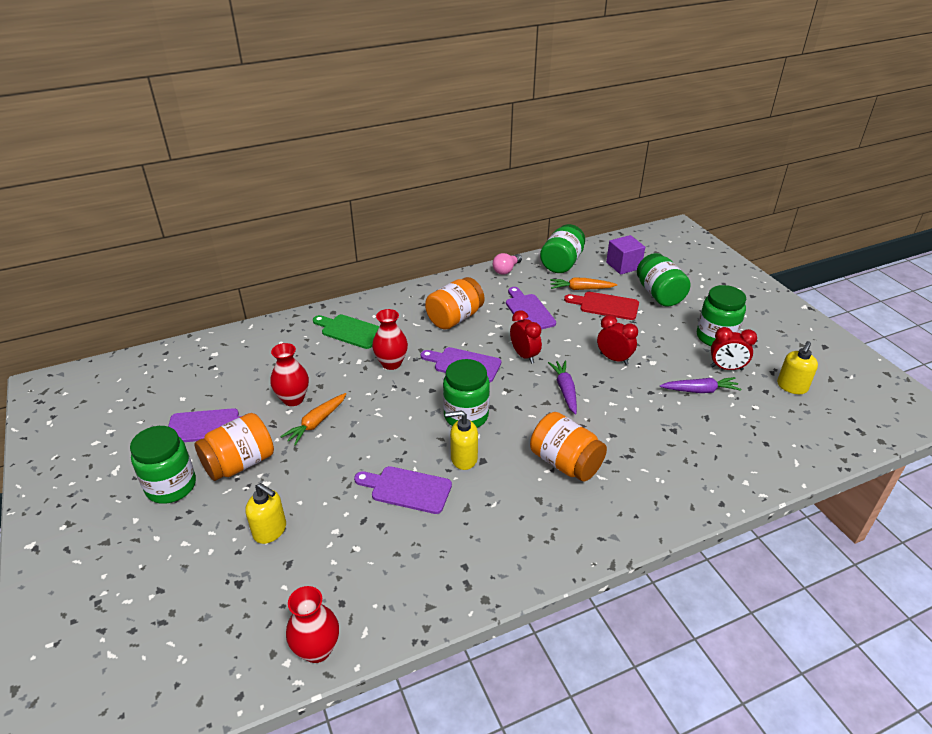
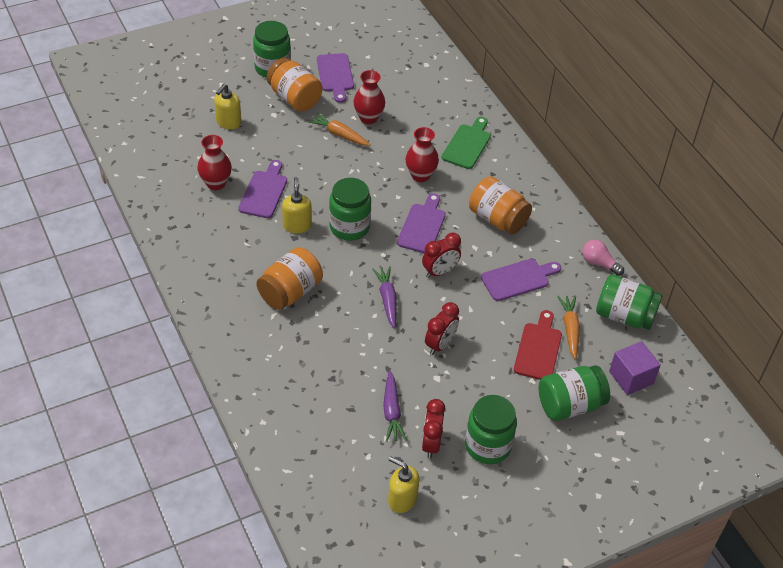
camera: 85 degrees right, 10 degrees up
red vase [286,586,339,663] -> red vase moved to [197,135,232,190]
purple carrot [548,360,577,414] -> purple carrot turned 90 degrees counterclockwise [372,266,397,328]

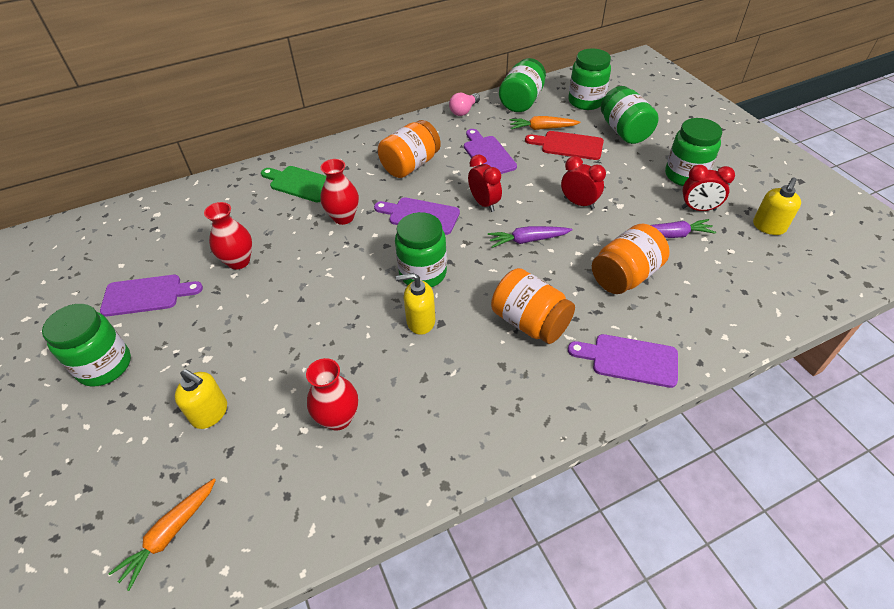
camera: 85 degrees left, 0 degrees up
purple cutting board [238,160,287,218] -> purple cutting board moved to [568,334,678,388]
orange jar [267,58,322,112] -> orange jar moved to [592,224,670,294]
orange carrot [308,113,371,146] -> orange carrot moved to [108,479,216,591]
purple cube [609,341,661,395] -> green jar [568,48,611,110]

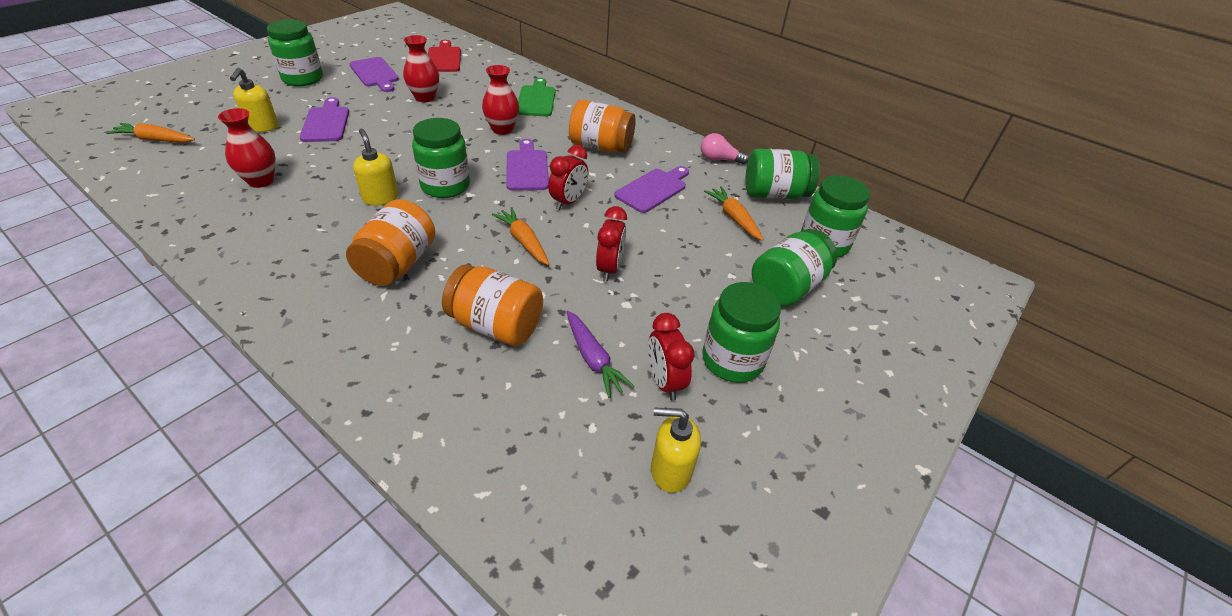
camera: 60 degrees right, 5 degrees down
purple carrot [488,226,572,248] -> orange carrot [492,207,549,265]
red cutting board [525,131,604,160] -> red cutting board moved to [428,40,461,72]
purple cutting board [568,334,678,388] -> purple cutting board moved to [300,97,349,142]

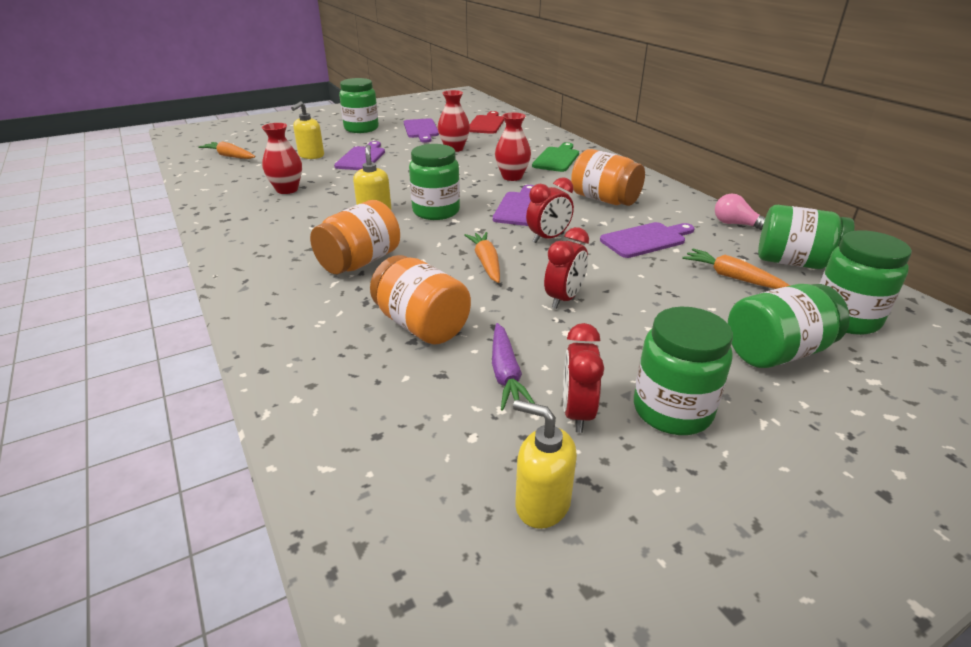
camera: 25 degrees right, 10 degrees down
orange carrot [704,186,764,241] -> orange carrot turned 45 degrees counterclockwise [682,249,790,289]

